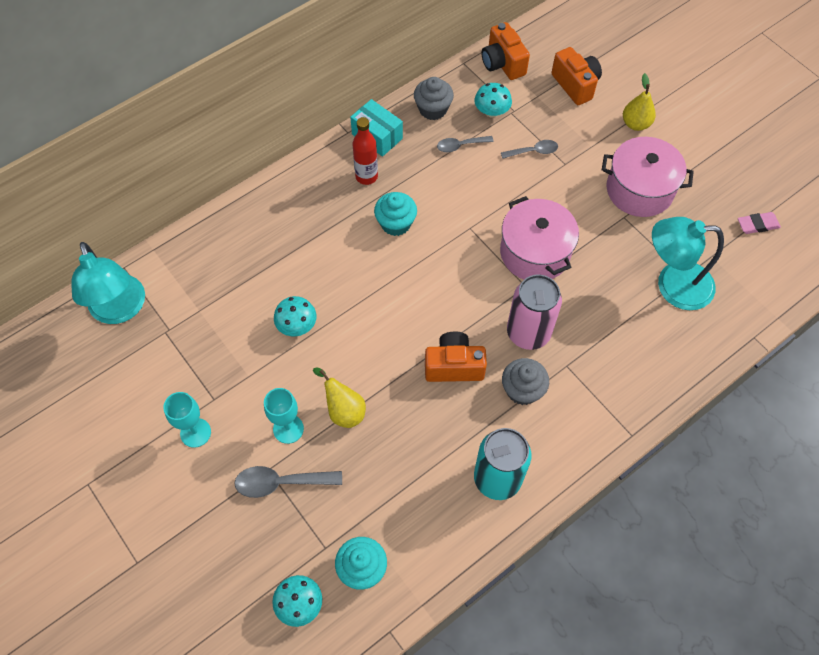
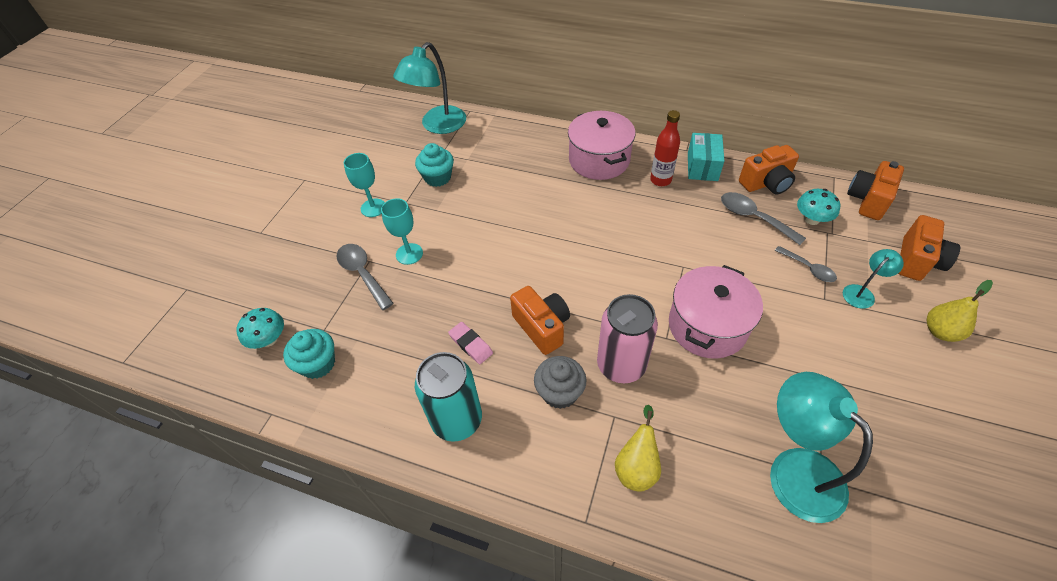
camera: 60 degrees right, 10 degrees down
turquoise mushroom [274,296,317,336] -> none
yellow pear [313,367,366,428] -> yellow pear moved to [615,405,661,492]
turquoise cupcake [374,192,417,236] -> turquoise cupcake moved to [415,143,454,187]
grey cupcake [414,77,454,120] -> orange camera [739,145,799,195]
grey spoon [437,136,494,152] -> grey spoon [721,192,806,245], size x1.52
pink pot [602,137,694,217] -> pink pot moved to [568,111,636,180]
pink eraser [738,212,781,234] -> pink eraser moved to [448,322,493,364]
none -> turquoise lamp [843,249,904,309]

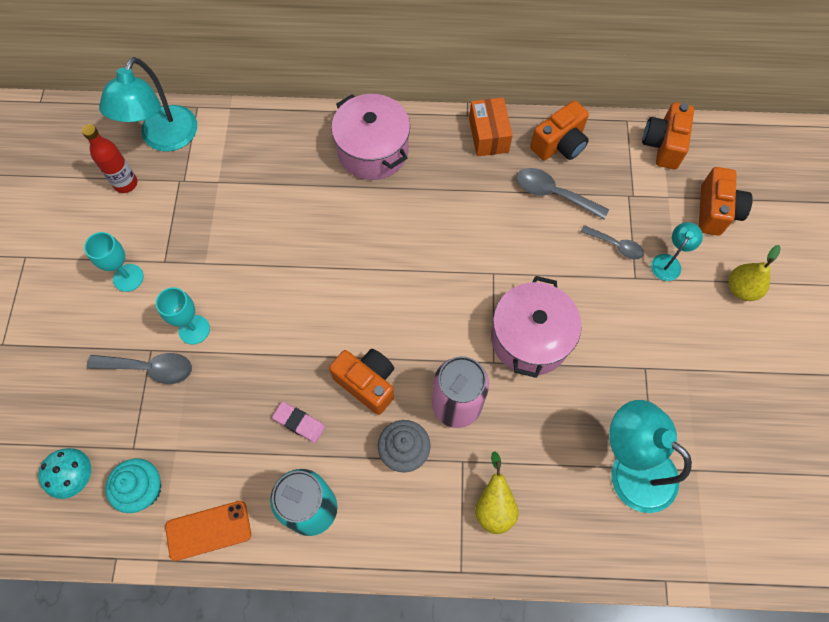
camera: 20 degrees left, 15 degrees up
grey spoon [337,244,394,310] -> grey spoon turned 150 degrees clockwise [87,353,192,384]
turquoise cupcake [415,143,454,187] -> none
red bottle [650,110,680,186] -> red bottle moved to [82,124,137,193]
turquoise box [688,133,724,181] -> orange box [469,97,513,156]
turquoise mushroom [797,189,840,225] -> none
none -> orange phone [165,501,251,561]

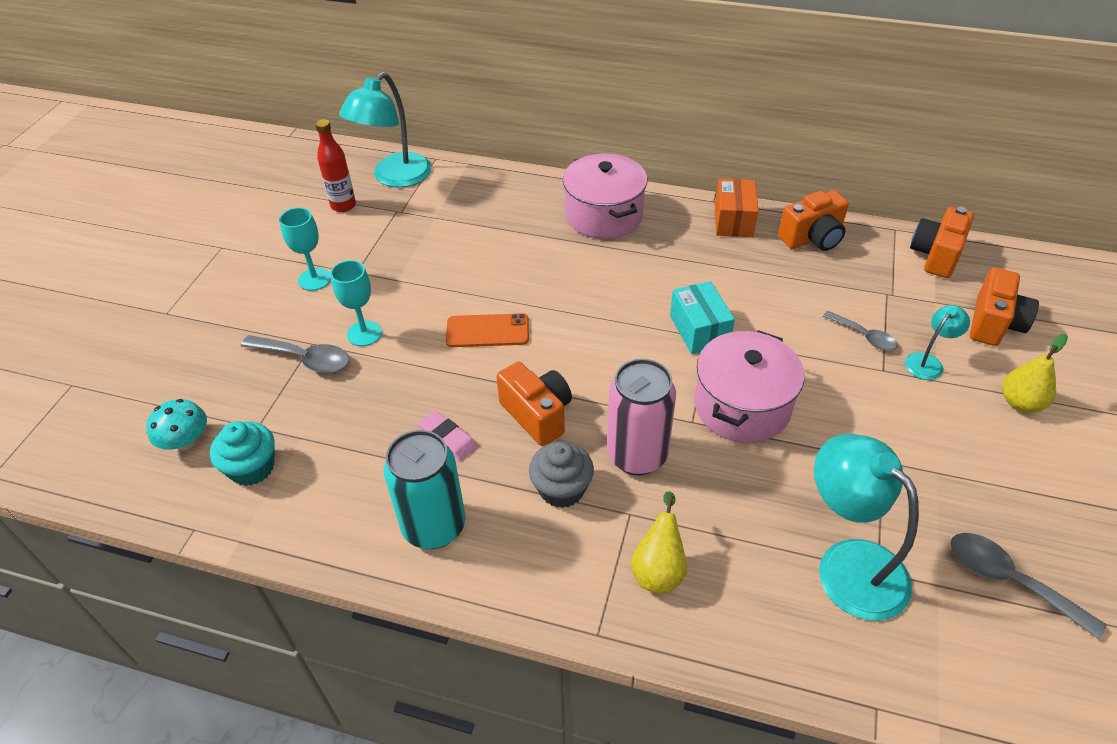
camera: 15 degrees right, 20 degrees down
orange phone [165,501,251,561] -> orange phone moved to [446,313,529,347]
grey spoon [516,168,609,219] -> grey spoon moved to [951,533,1106,640]
none -> turquoise box [670,281,735,354]

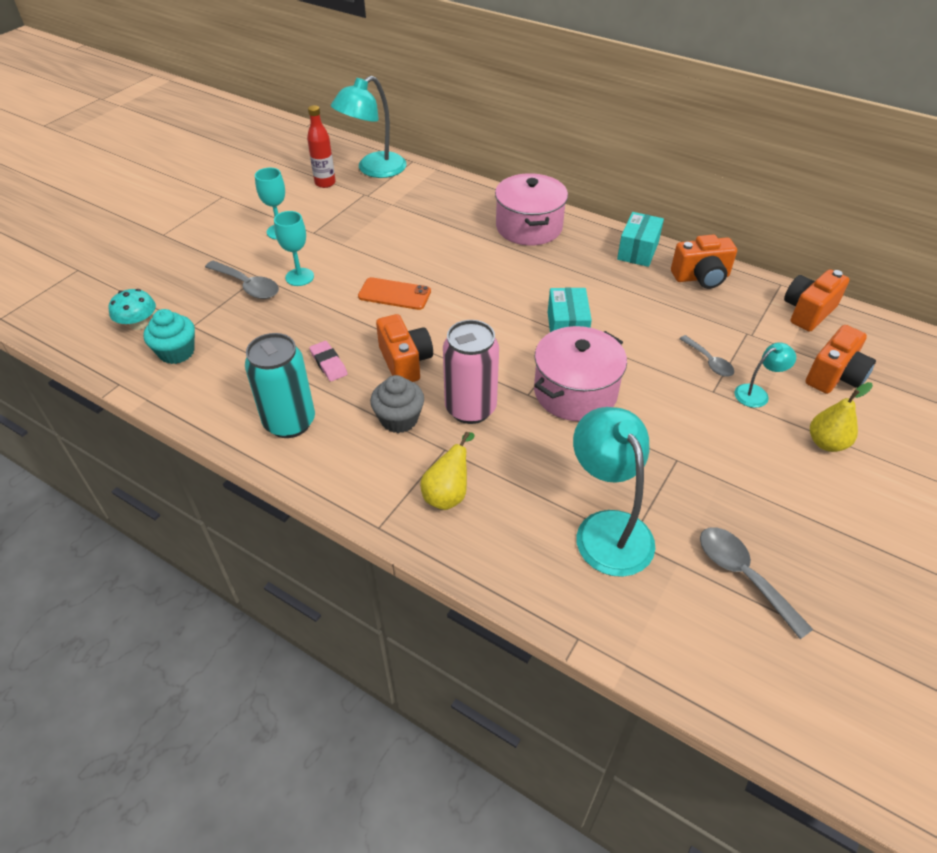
camera: 15 degrees right, 0 degrees up
orange box [715,179,758,237] -> turquoise box [617,212,664,267]

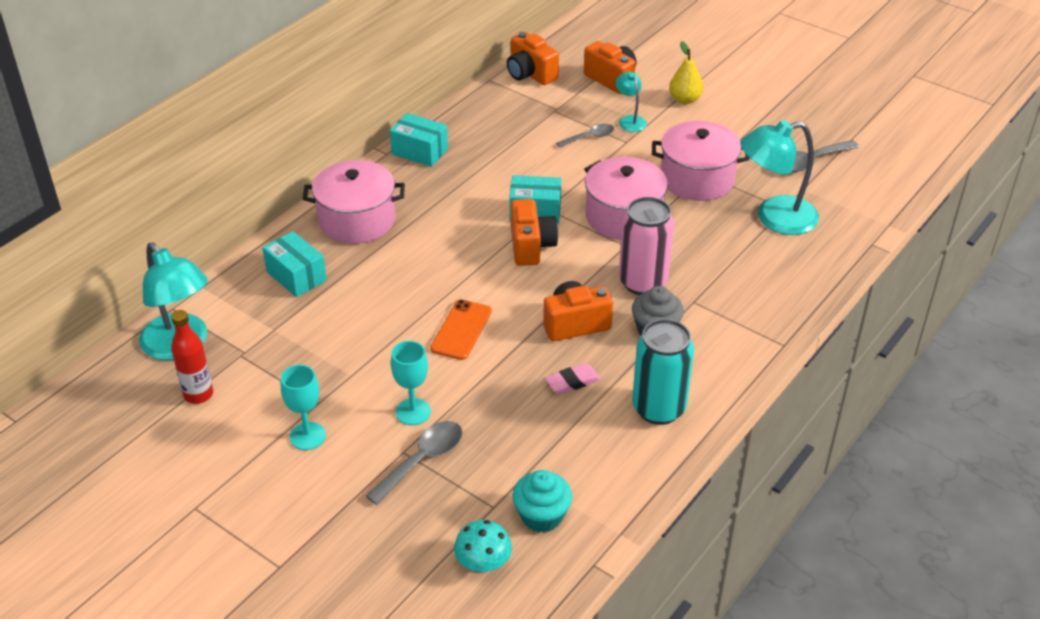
camera: 85 degrees left, 5 degrees down
yellow pear [420,432,475,510] -> none
orange camera [671,234,737,289] -> orange camera moved to [511,199,558,266]
none -> turquoise box [262,231,327,297]
none -> pink pot [652,121,750,201]

